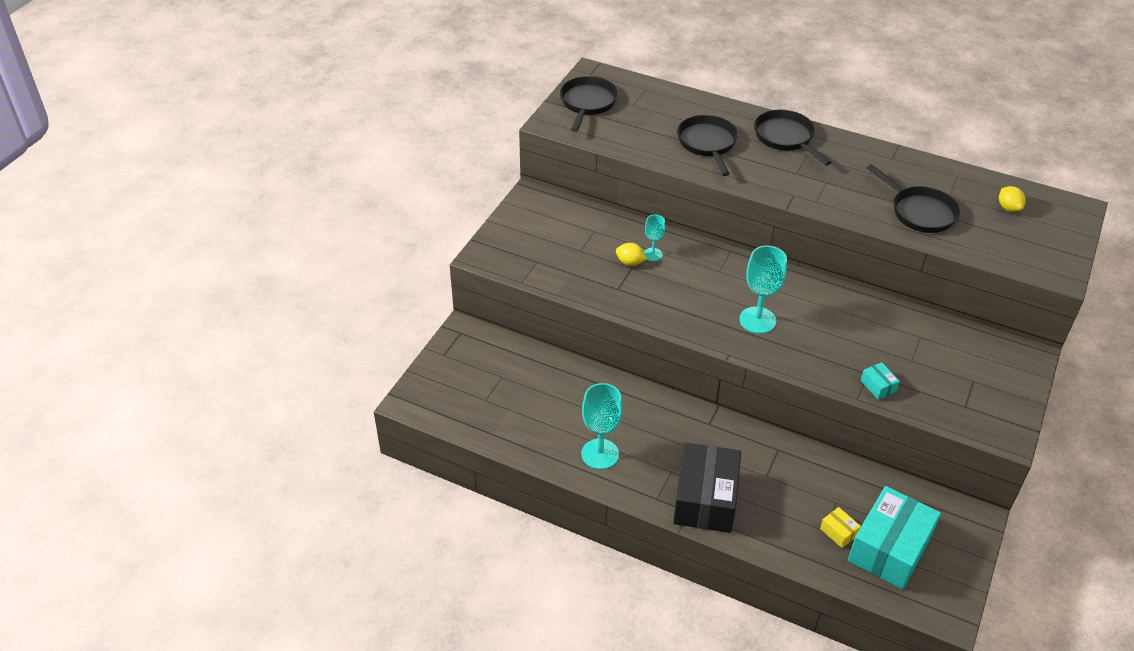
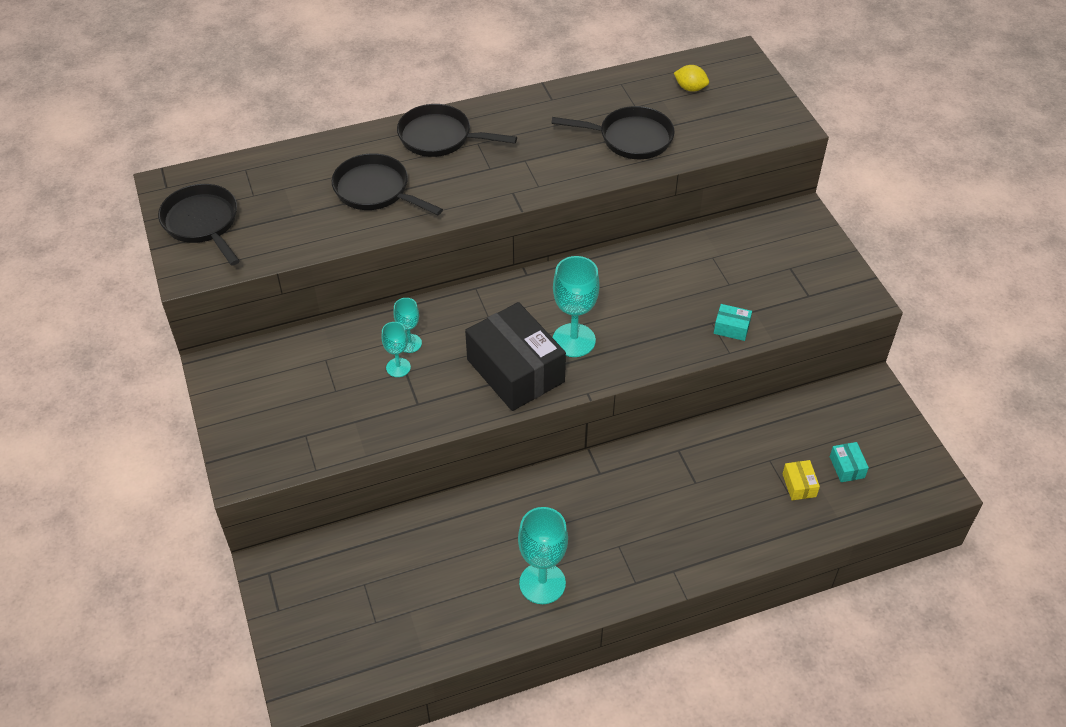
camera: 45 degrees left, 5 degrees up
yellow lemon [616,243,647,266] -> turquoise goblet [381,322,411,377]
black box [673,442,741,533] -> black box moved to [465,302,566,411]
yellow box [820,507,861,548] -> yellow box turned 75 degrees clockwise [782,460,820,500]
turquoise box [848,486,941,589] -> turquoise box [830,442,869,482], size x0.41

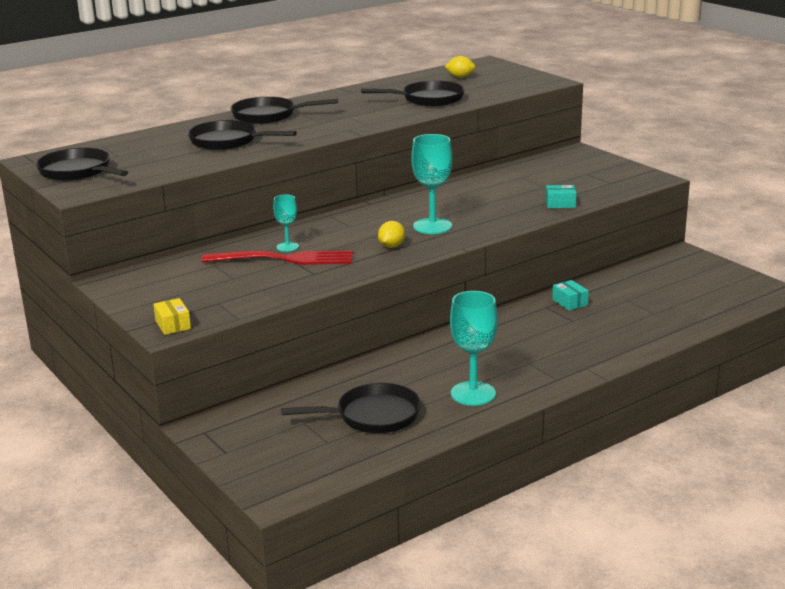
camera: 15 degrees left, 25 degrees down
turquoise goblet [381,322,411,377] -> red fork [202,250,353,265]
black box [465,302,566,411] -> yellow lemon [378,221,405,248]
yellow box [782,460,820,500] -> yellow box moved to [153,298,191,335]
turquoise box [830,442,869,482] -> turquoise box moved to [552,280,589,311]
none -> black pan [281,383,421,433]

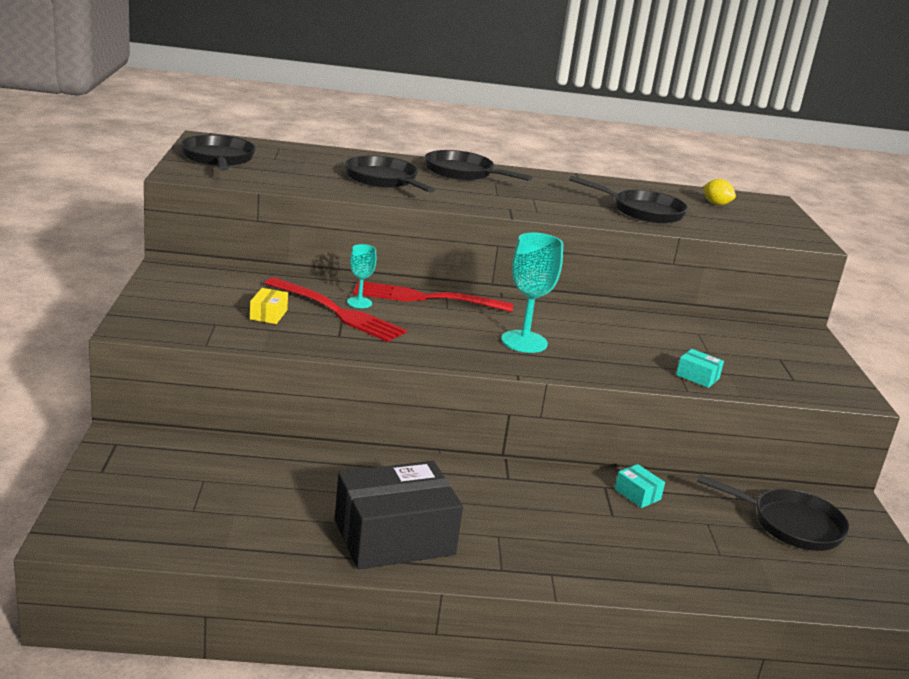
camera: 30 degrees right, 0 degrees up
yellow box [153,298,191,335] -> yellow box moved to [250,288,288,324]
black pan [281,383,421,433] -> black pan moved to [697,475,850,551]
yellow lemon [378,221,405,248] -> none
turquoise goblet [450,291,498,406] -> black box [335,461,463,570]
turquoise box [552,280,589,311] -> turquoise box turned 45 degrees counterclockwise [615,464,665,508]
none -> red fork [353,281,513,312]

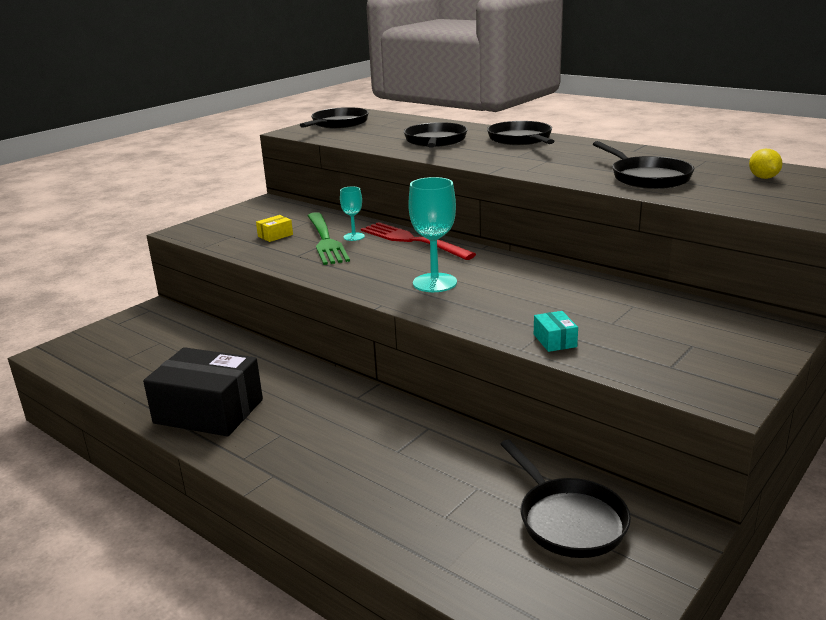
camera: 45 degrees right, 0 degrees up
red fork [265,277,407,342] -> green fork [308,212,350,265]
turquoise box [615,464,665,508] -> none

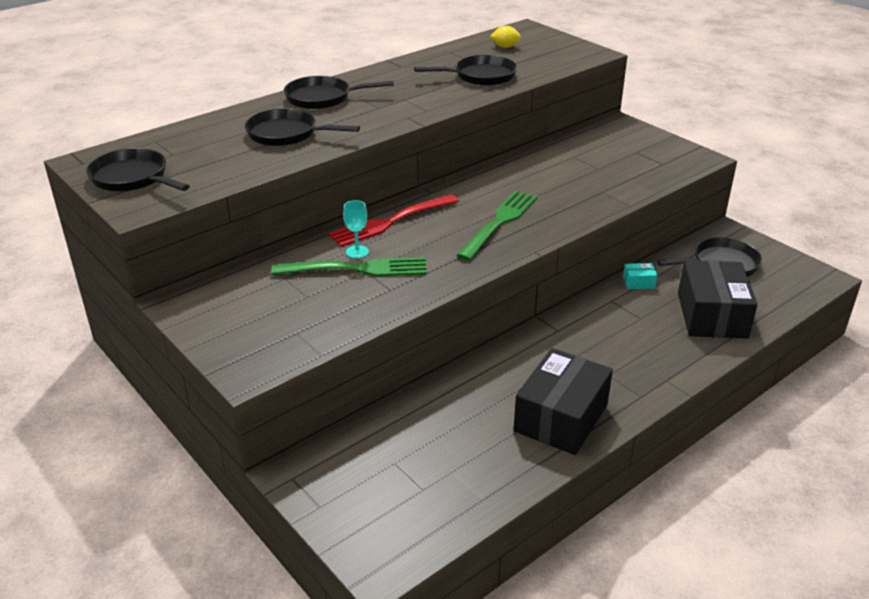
camera: 80 degrees left, 10 degrees up
yellow box [256,215,293,242] -> none
turquoise goblet [408,177,457,292] -> green fork [456,191,538,261]
turquoise box [534,311,578,352] -> turquoise box moved to [623,263,658,289]
none -> black box [678,260,758,339]

